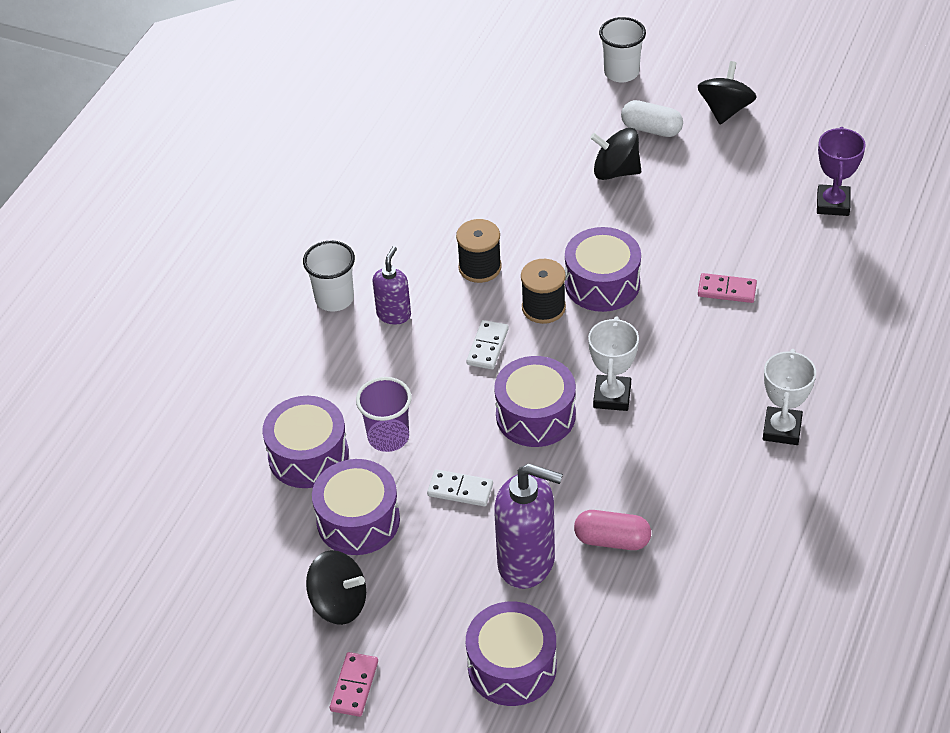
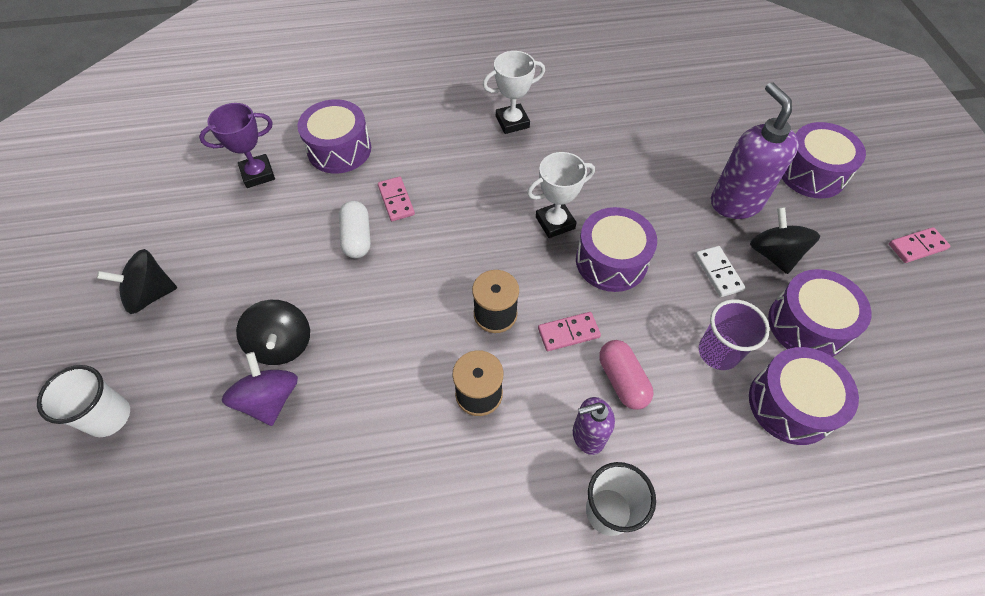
camera: 125 degrees left, 10 degrees up
black spinning top [306,550,366,625] -> black spinning top moved to [750,207,820,274]
white domino [466,320,509,370] -> pink domino [538,312,601,351]
purple drum [565,227,641,312] -> purple drum moved to [297,99,371,174]
pink capsule [574,510,651,550] -> pink capsule moved to [599,340,653,410]
white capsule [621,100,683,137] -> white capsule moved to [339,201,371,258]
none -> purple spinning top [222,352,298,426]

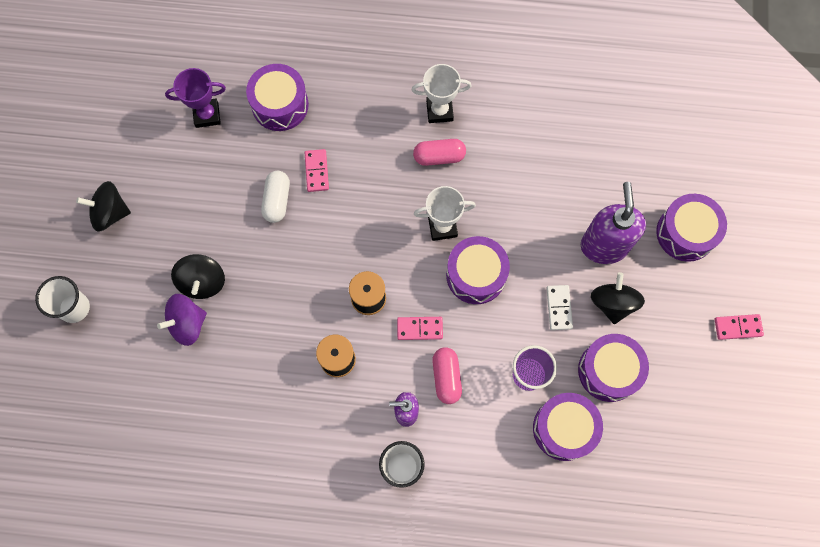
camera: 15 degrees right, 15 degrees up
purple spinning top [222,352,298,426] -> purple spinning top turned 120 degrees counterclockwise [157,294,207,346]
none -> pink capsule [413,139,466,166]

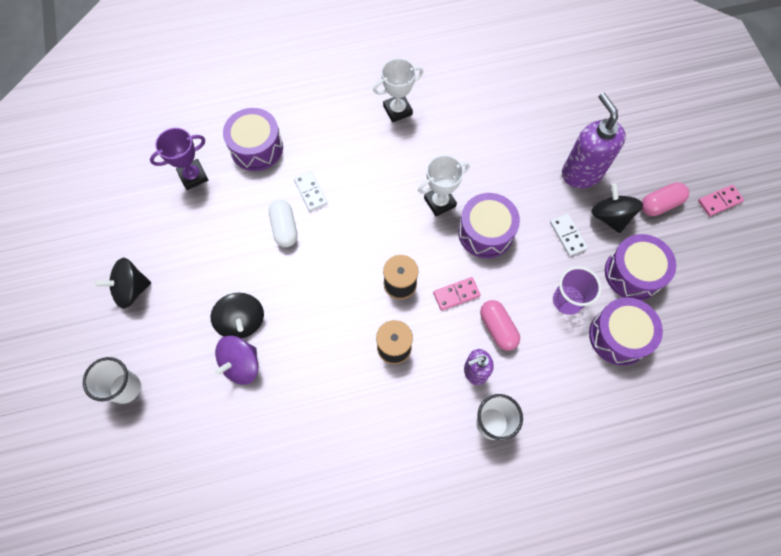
camera: 20 degrees left, 5 degrees down
pink domino [304,149,329,192] -> white domino [294,171,328,211]
pink capsule [413,139,466,166] -> pink capsule moved to [642,182,689,216]
purple drum [656,194,727,262] -> none

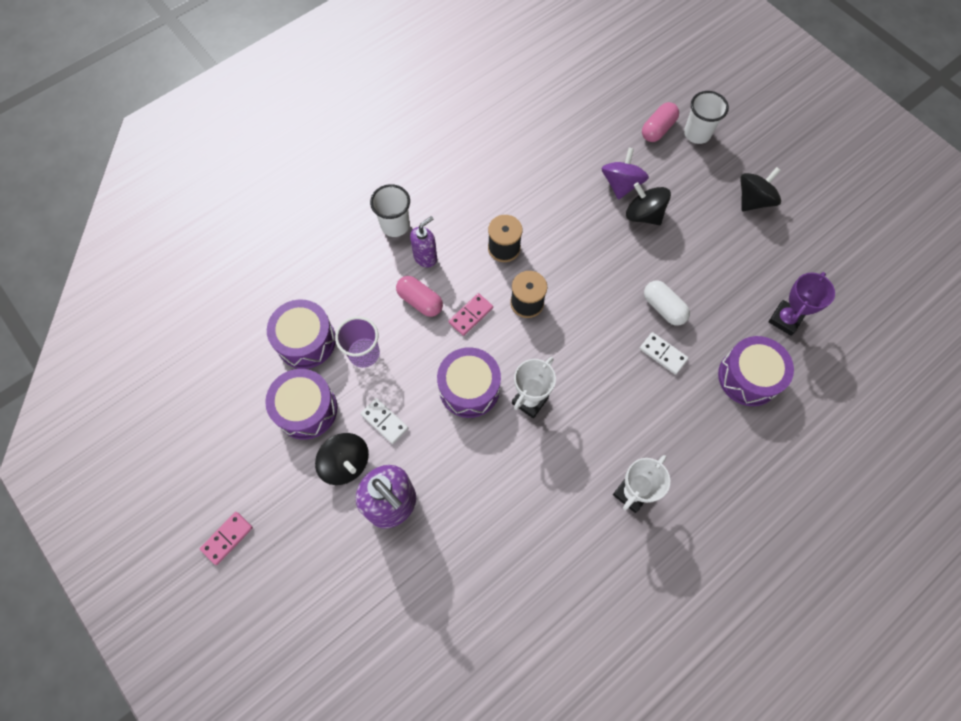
camera: 155 degrees right, 0 degrees up
pink capsule [642,182,689,216] -> pink capsule moved to [642,102,679,142]

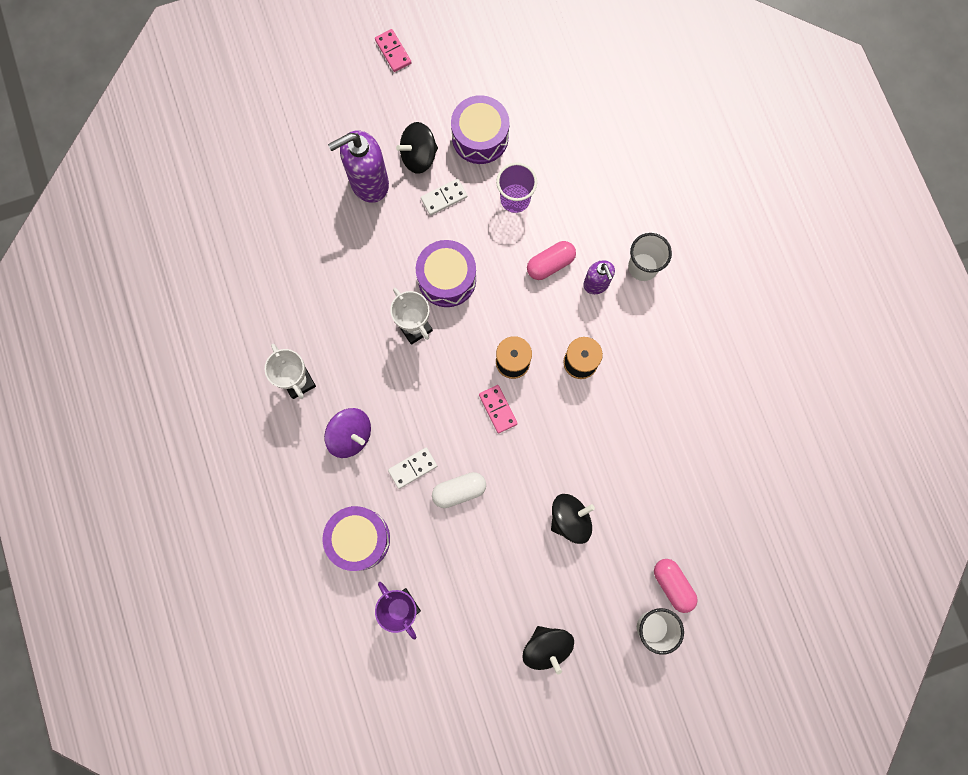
camera: 110 degrees right, 10 degrees up
purple drum [267,300,336,369] -> none
pink domino [448,293,493,336] -> pink domino moved to [479,385,518,433]
purple spinning top [601,148,649,200] -> purple spinning top moved to [324,408,371,458]

